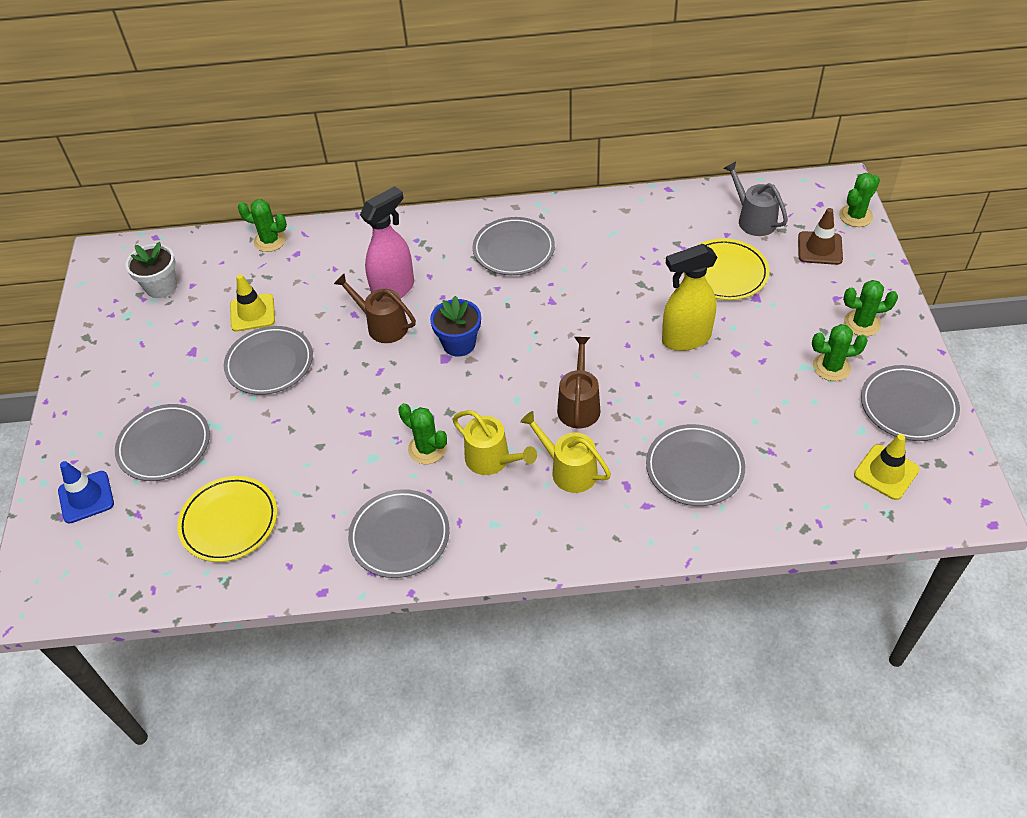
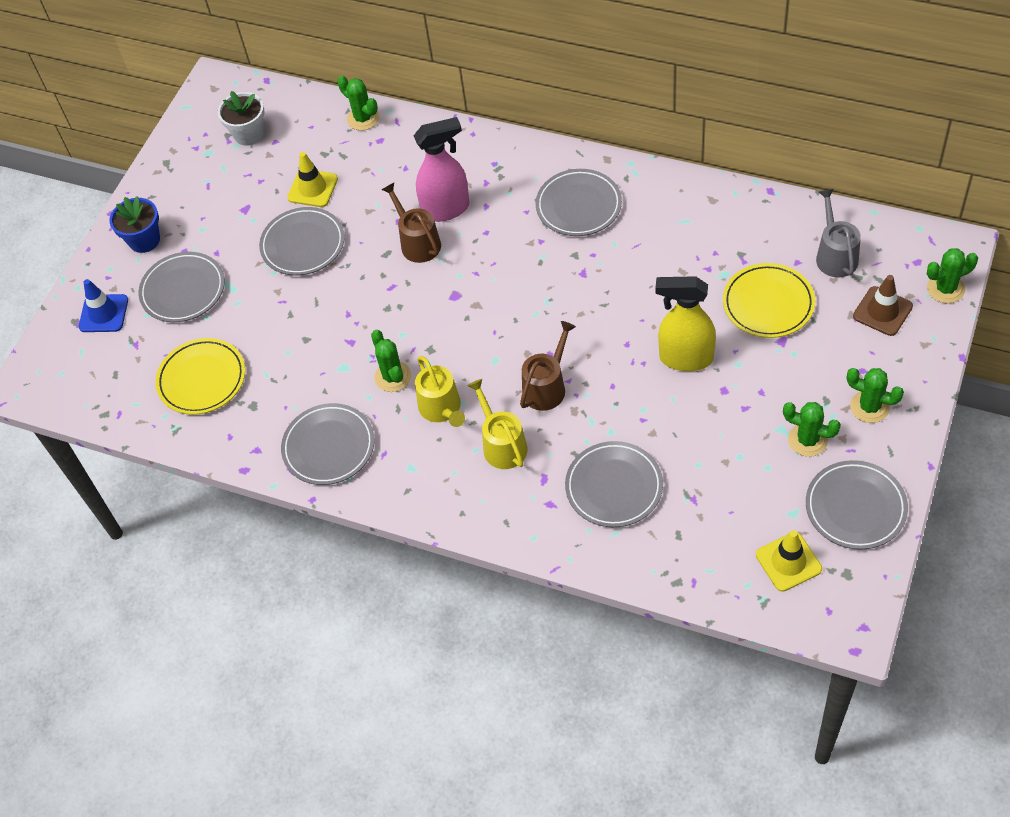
camera: 30 degrees right, 5 degrees up
blue flower pot [430,296,481,357] -> blue flower pot moved to [110,196,160,253]

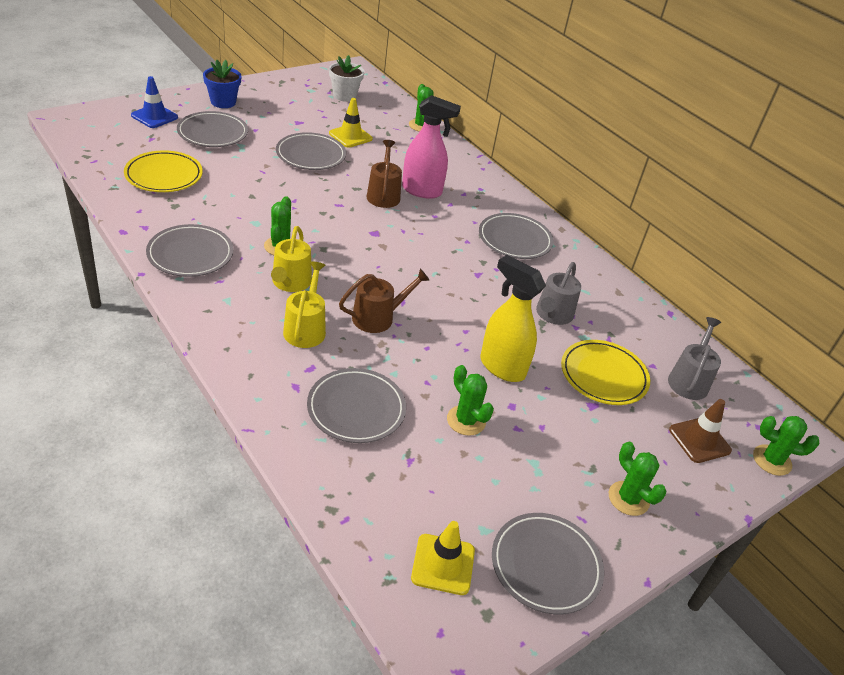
camera: 20 degrees right, 15 degrees down
green cactus [783,402,841,457] -> green cactus moved to [447,365,494,436]
none -> grey watering can [536,262,581,325]

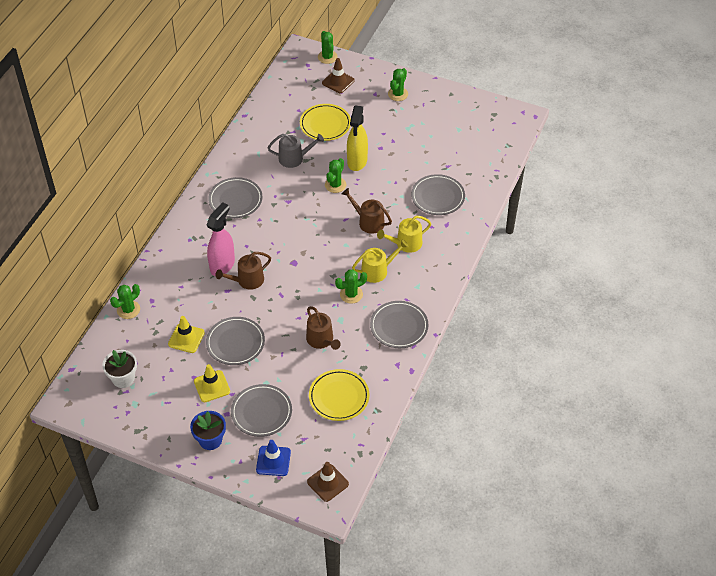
camera: 115 degrees left, 10 degrees up
pink spray bottle [402,95,461,199] -> pink spray bottle turned 45 degrees clockwise [207,202,235,276]
yellow traffic cone [411,521,475,595] -> yellow traffic cone moved to [194,364,230,402]
green cactus [447,365,494,436] -> green cactus moved to [325,158,346,193]
grey plate [492,513,604,615] -> none
grey watering can [668,317,721,400] -> none
none -> brown watering can [306,306,340,350]
none -> brown traffic cone [307,462,349,502]

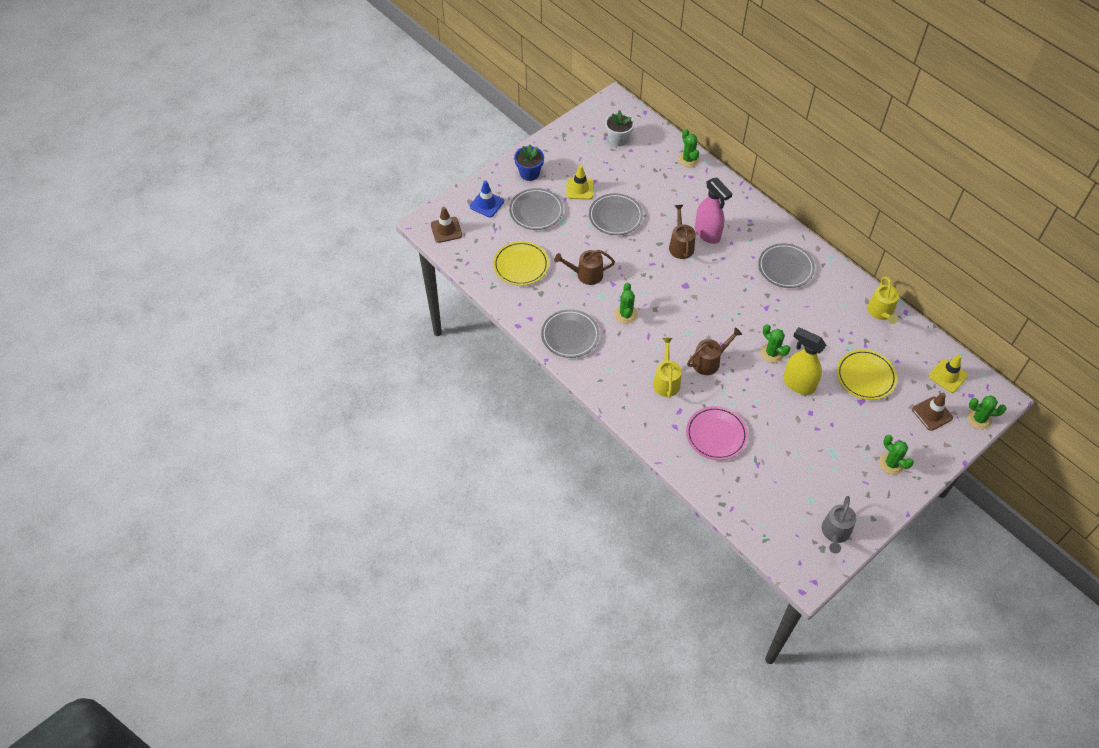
camera: 115 degrees right, 5 degrees up
yellow traffic cone [168,316,205,353] -> yellow traffic cone moved to [929,354,968,393]
grey watering can [268,134,324,168] -> grey watering can moved to [822,496,857,553]
yellow watering can [352,239,409,283] -> yellow watering can moved to [867,277,899,324]
grey plate [411,174,465,215] -> pink plate [686,406,748,460]

